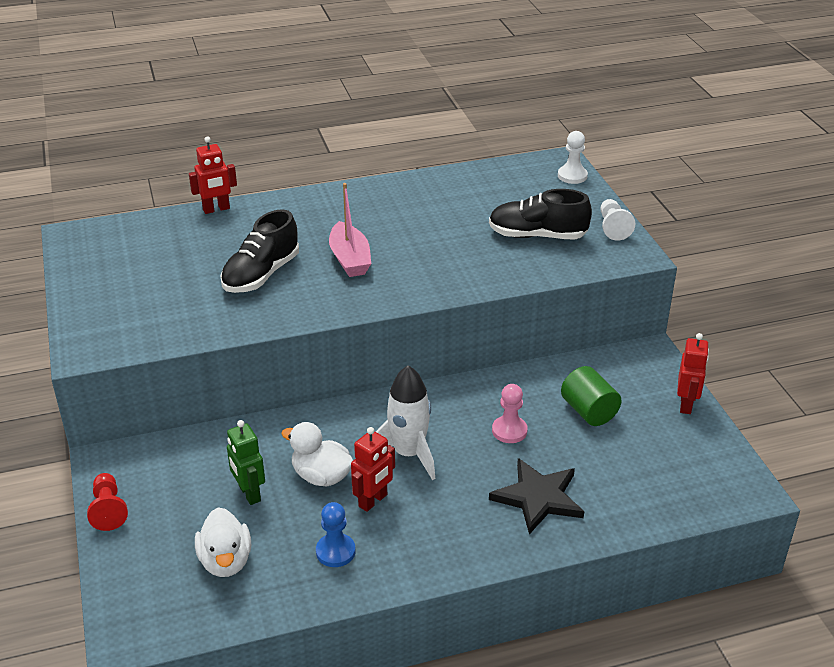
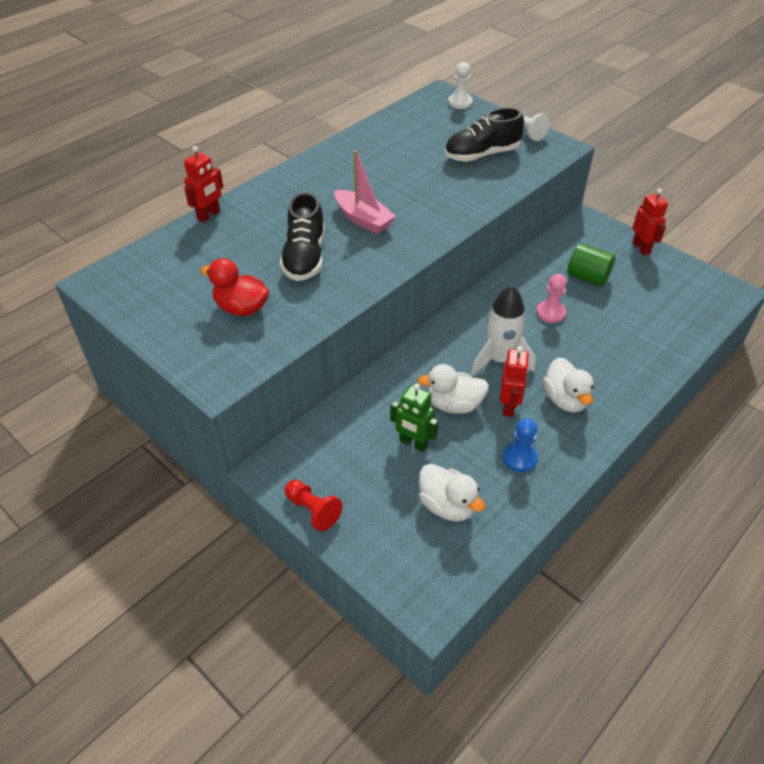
camera: 30 degrees left, 10 degrees up
black star [489,458,584,534] -> none
none -> red duck [201,258,269,316]
none -> white duck [543,357,594,412]

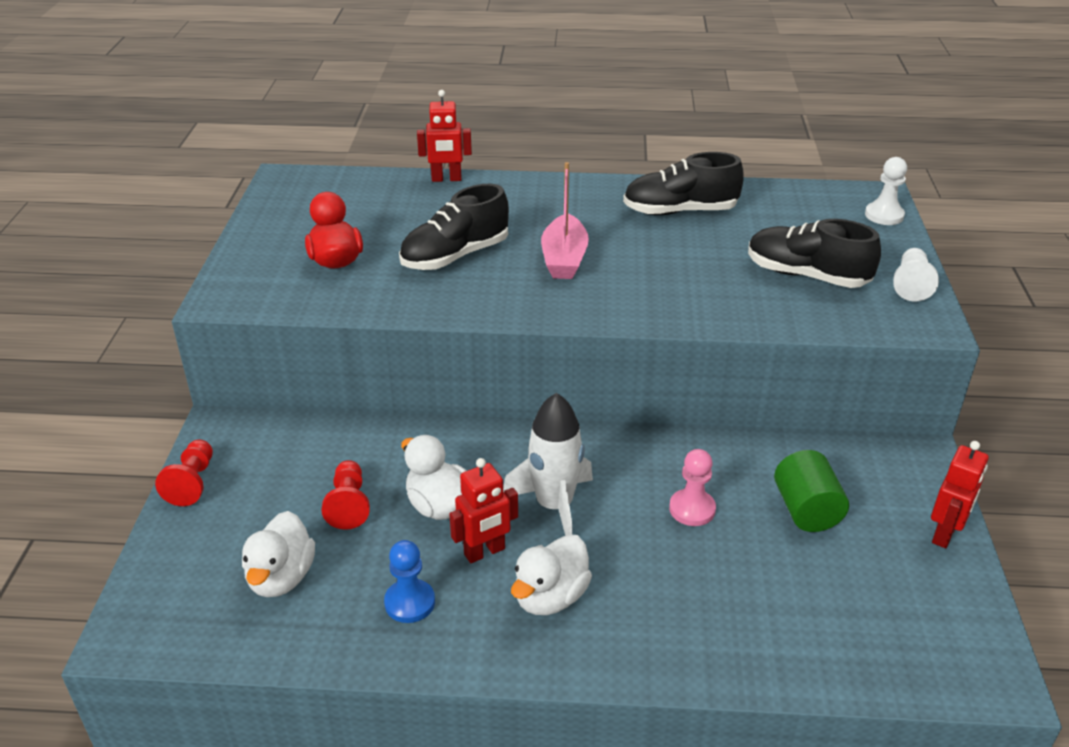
camera: 50 degrees right, 10 degrees down
green robot [390,383,439,452] -> red pawn [322,460,370,530]
none -> black shoe [623,152,744,215]

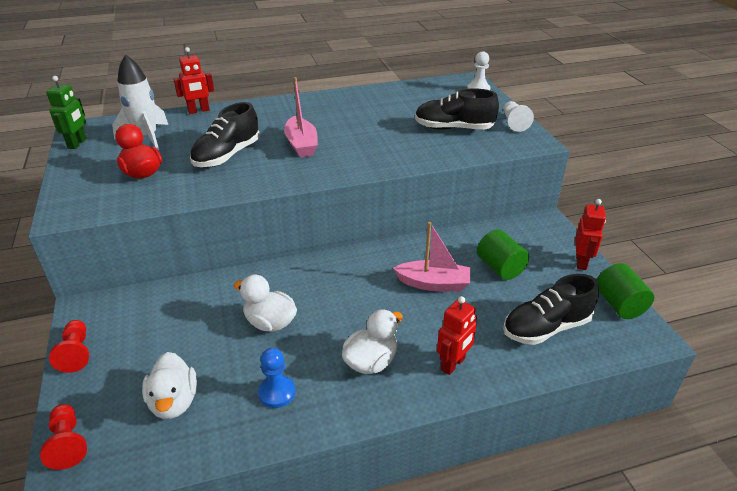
camera: 20 degrees left, 0 degrees up
red pawn [322,460,370,530] -> red pawn moved to [40,404,87,470]
red robot [449,458,518,563] -> red robot moved to [437,296,477,375]
white rocket [503,393,593,536] -> white rocket moved to [112,54,168,150]
white duck [511,534,592,615] -> white duck turned 150 degrees counterclockwise [342,309,403,374]
black shoe [623,152,744,215] -> black shoe moved to [503,274,599,345]
pink pawn [669,449,716,526] -> pink boat [393,222,470,291]
none -> green robot [46,76,87,149]
none -> green cylinder [597,263,654,319]

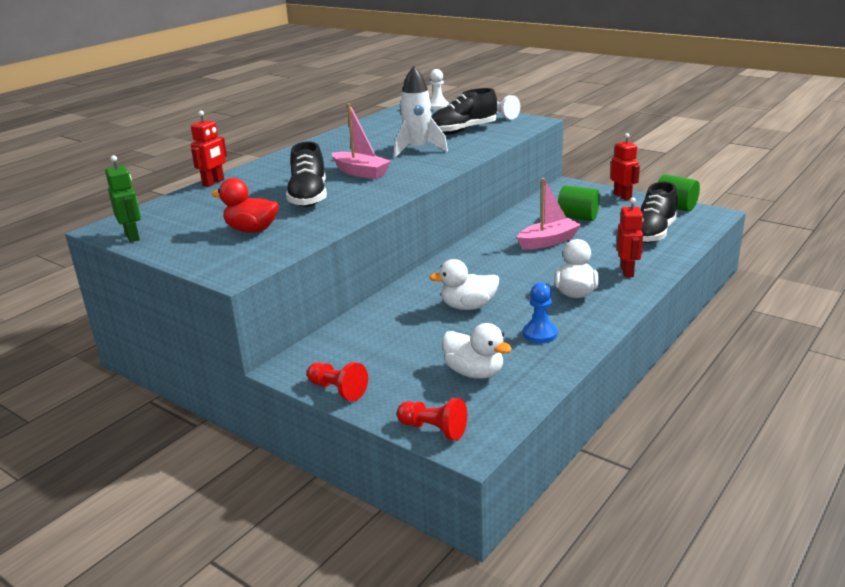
camera: 35 degrees left, 10 degrees down
white rocket [112,54,168,150] -> white rocket moved to [394,66,448,158]

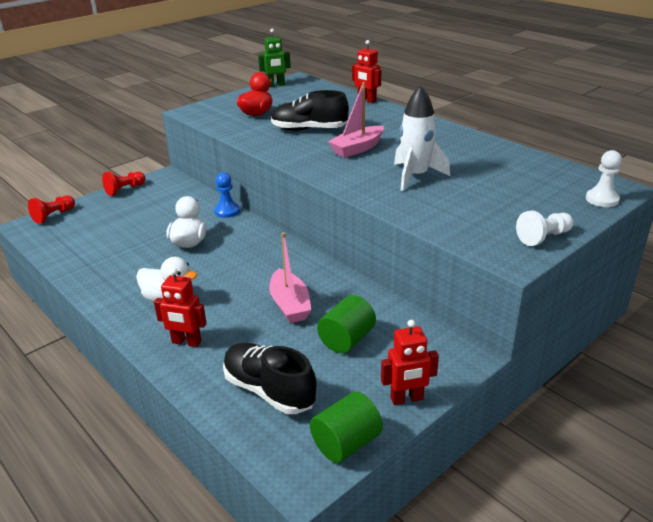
camera: 100 degrees right, 5 degrees up
black shoe [431,88,497,135] -> none
white duck [442,323,512,378] -> none
blue pawn [523,282,558,343] -> blue pawn moved to [214,173,240,218]

